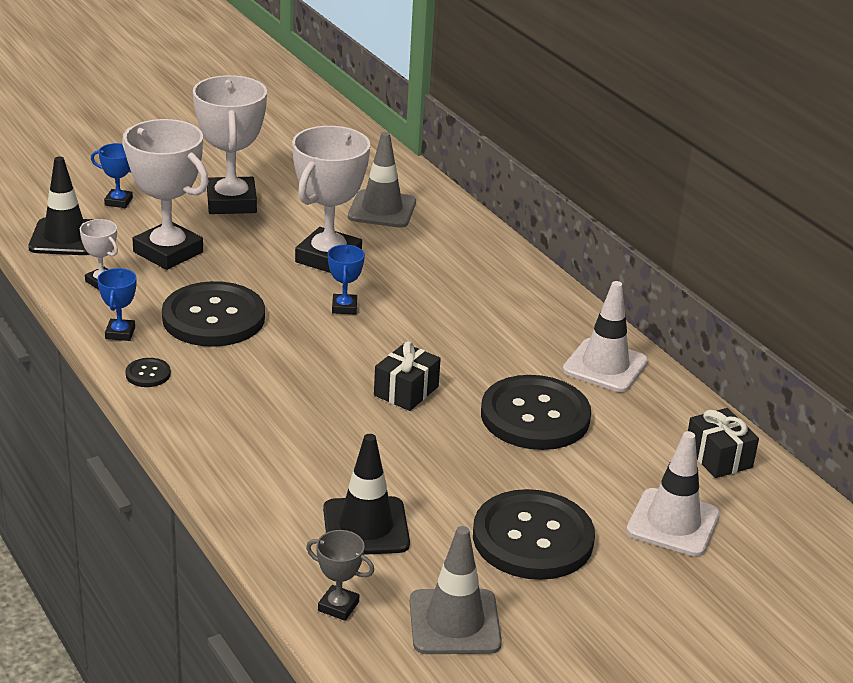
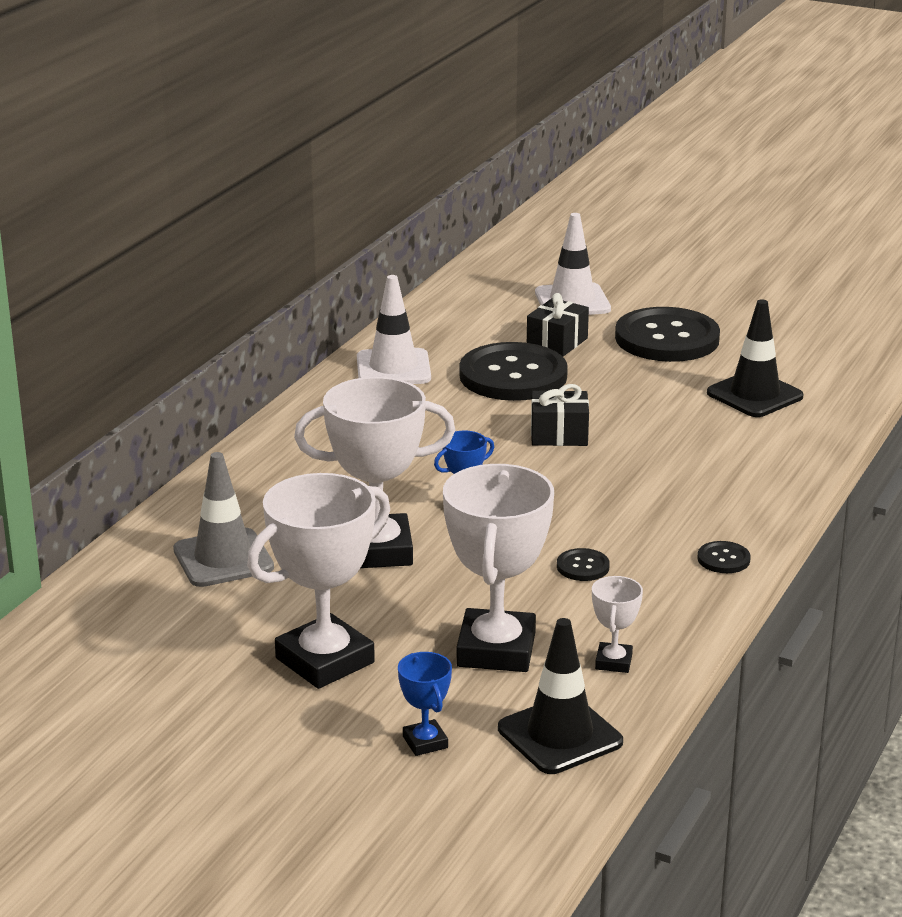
camera: 120 degrees left, 5 degrees down
blue trophy [97,268,137,341] -> none
black button [162,281,265,347] -> black button [557,548,610,581], size x0.41
grey trophy [306,530,374,621] -> none
grey traffic cone [410,526,502,654] -> none
black gift [688,408,759,478] -> black gift moved to [527,293,589,357]

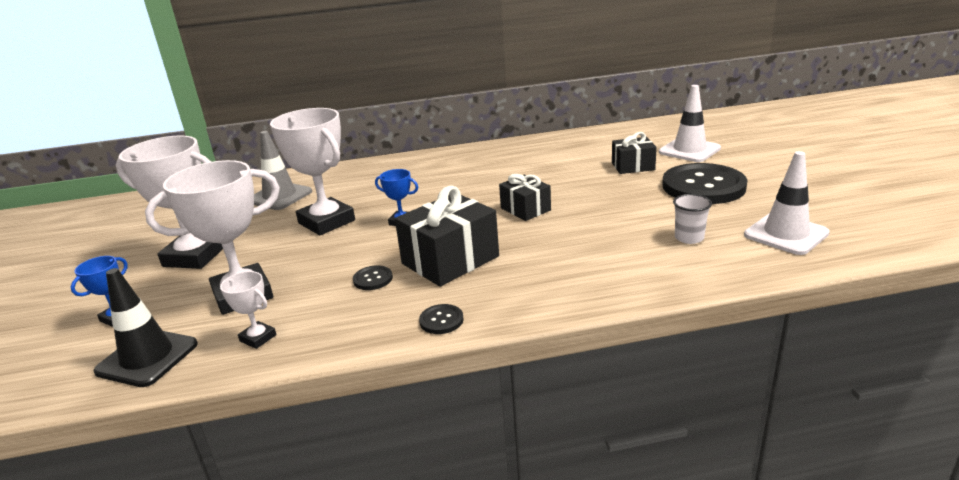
camera: 55 degrees right, 0 degrees up
white traffic cone [357,275,431,384] -> white traffic cone moved to [744,151,830,255]
black button [459,342,568,401] -> none
white trophy [592,576,643,673] -> white trophy turned 60 degrees clockwise [220,271,276,349]
black traffic cone [707,299,804,417] -> white cup [673,194,712,244]
none -> black gift [395,186,499,287]

